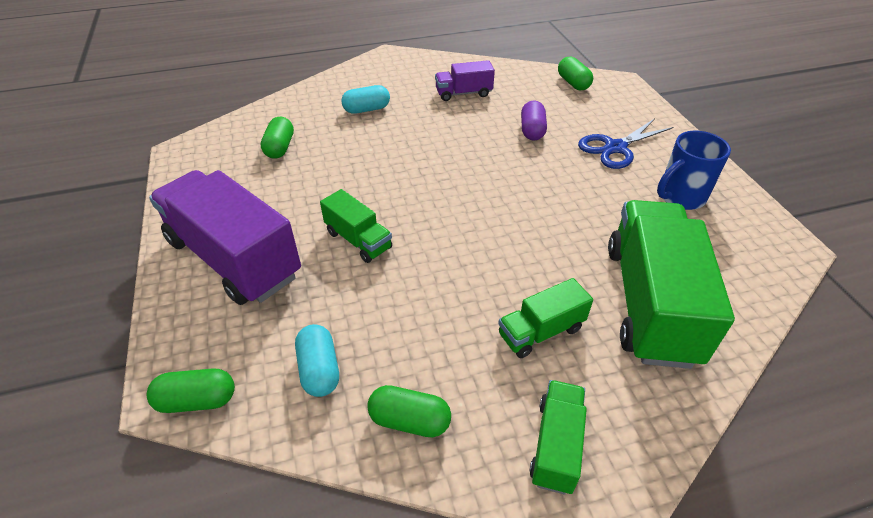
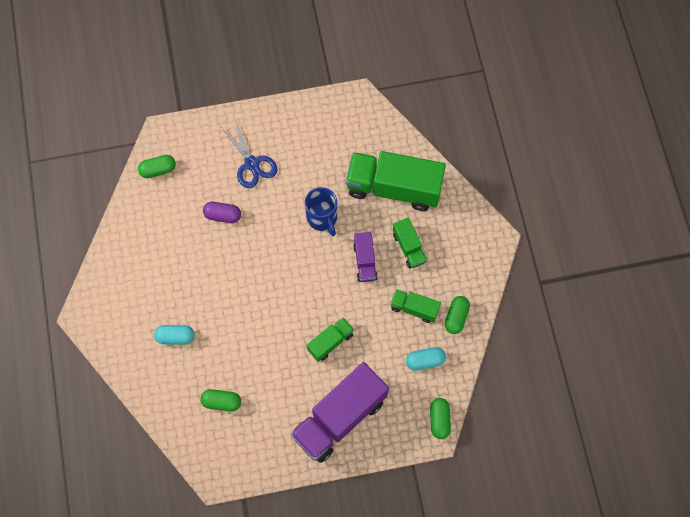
camera: 85 degrees left, 25 degrees up
turquoise capsule [341,85,390,114] -> turquoise capsule turned 75 degrees counterclockwise [154,325,195,345]
purple truck [435,60,495,101] -> purple truck moved to [353,232,378,282]
green truck [529,380,587,494] -> green truck moved to [390,289,441,323]
blue mug [657,131,731,210] -> blue mug moved to [305,187,337,236]

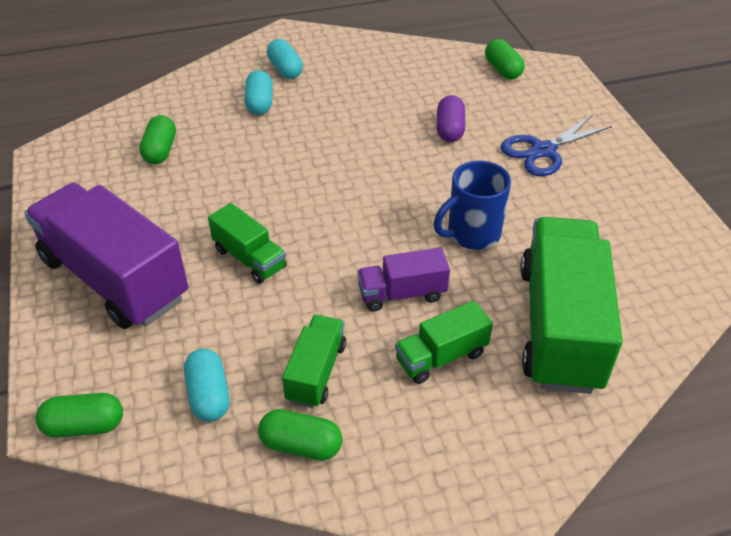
camera: 85 degrees right, 25 degrees down
none -> turquoise capsule [267,39,303,79]

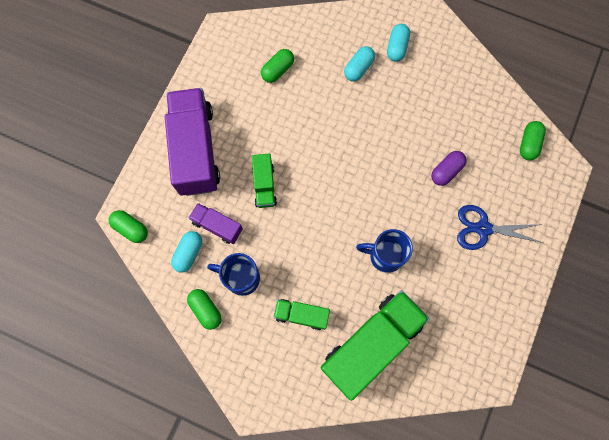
camera: 40 degrees right, 30 degrees up
green truck [282,315,346,408] -> blue mug [207,253,260,296]
purple truck [358,248,450,311] -> purple truck moved to [189,203,243,244]

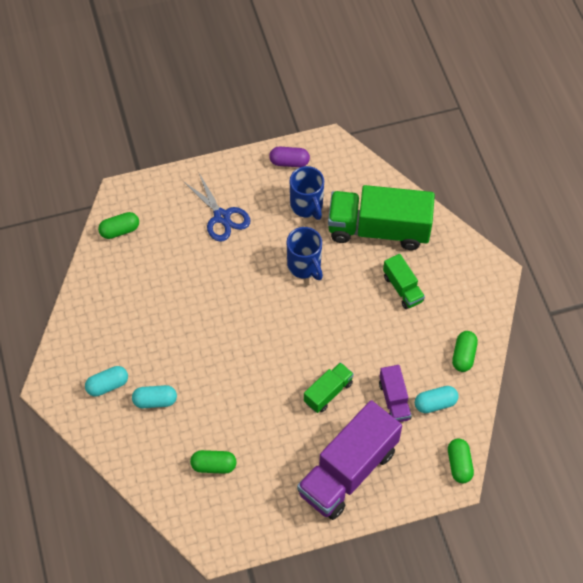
camera: 130 degrees left, 15 degrees down
blue mug [207,253,260,296] -> blue mug moved to [290,166,324,220]
purple capsule [431,151,466,186] -> purple capsule moved to [269,147,310,167]

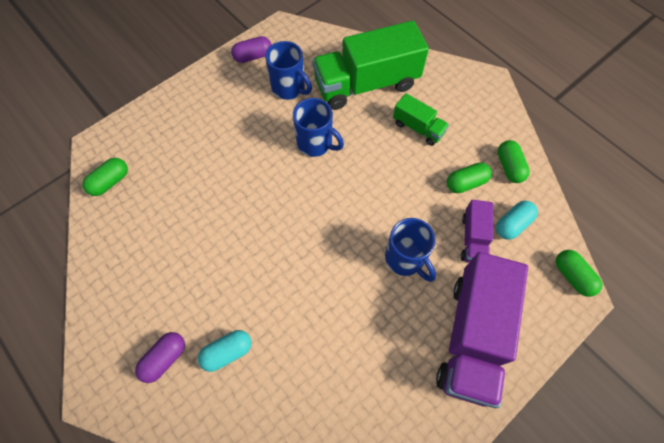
camera: 25 degrees left, 5 degrees up
turquoise capsule [85,366,128,397] -> purple capsule [135,332,185,383]
blue scissors [184,173,251,242] -> none
green capsule [190,450,237,474] -> green capsule moved to [447,162,492,193]
green truck [304,362,354,413] -> blue mug [385,218,436,282]
purple truck [379,365,412,422] -> purple truck turned 45 degrees clockwise [461,200,493,263]

